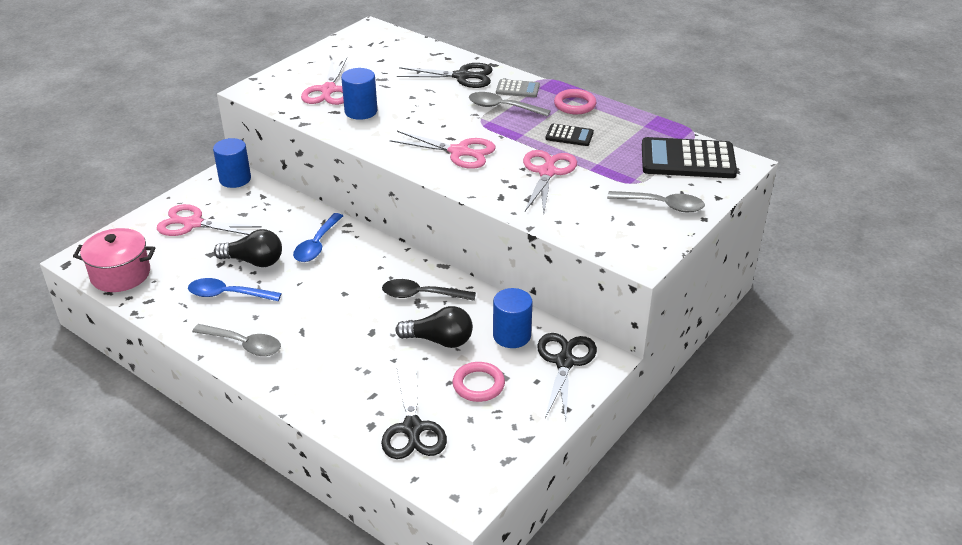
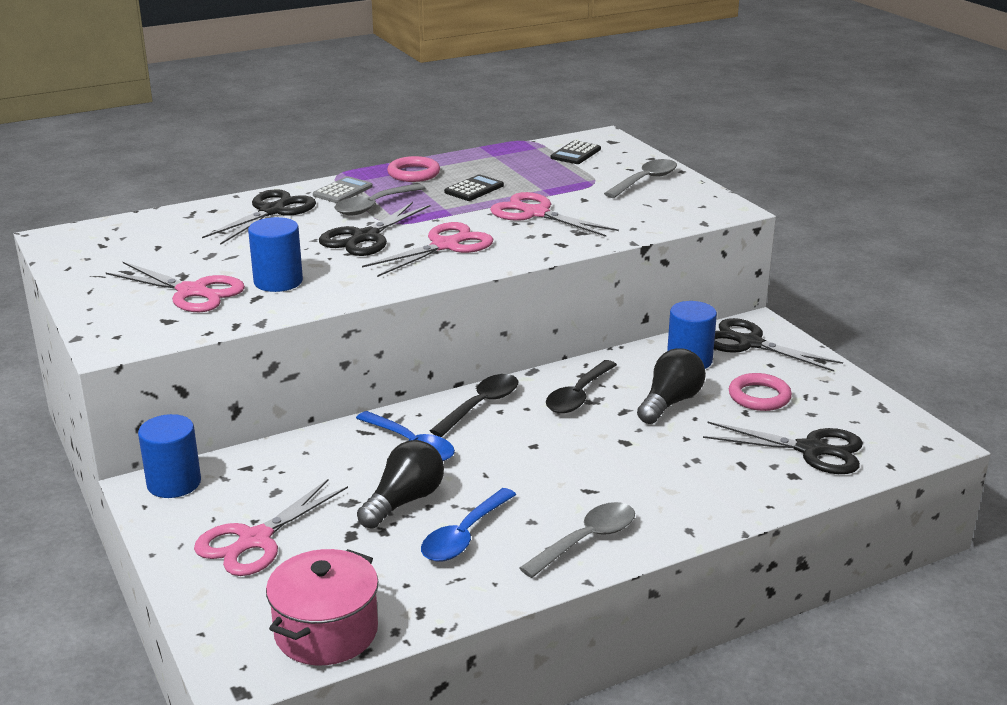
camera: 65 degrees left, 10 degrees down
black calculator [642,137,737,178] -> black calculator [551,140,601,164], size x0.50
none -> black scissors [319,202,430,256]
none -> black spoon [430,374,518,437]

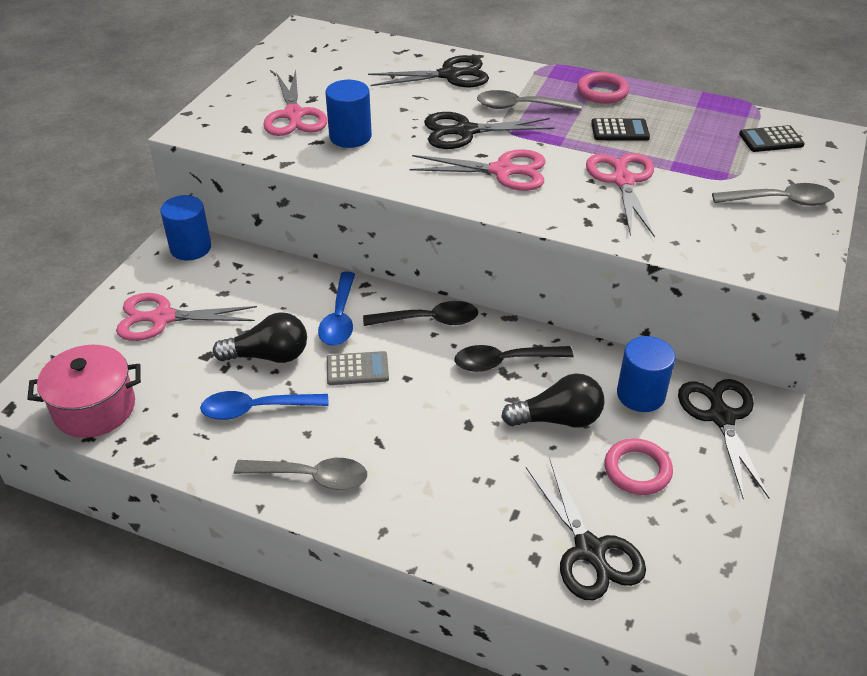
camera: 50 degrees right, 15 degrees up
grey calculator [313,176,373,203] -> grey calculator moved to [327,351,389,385]

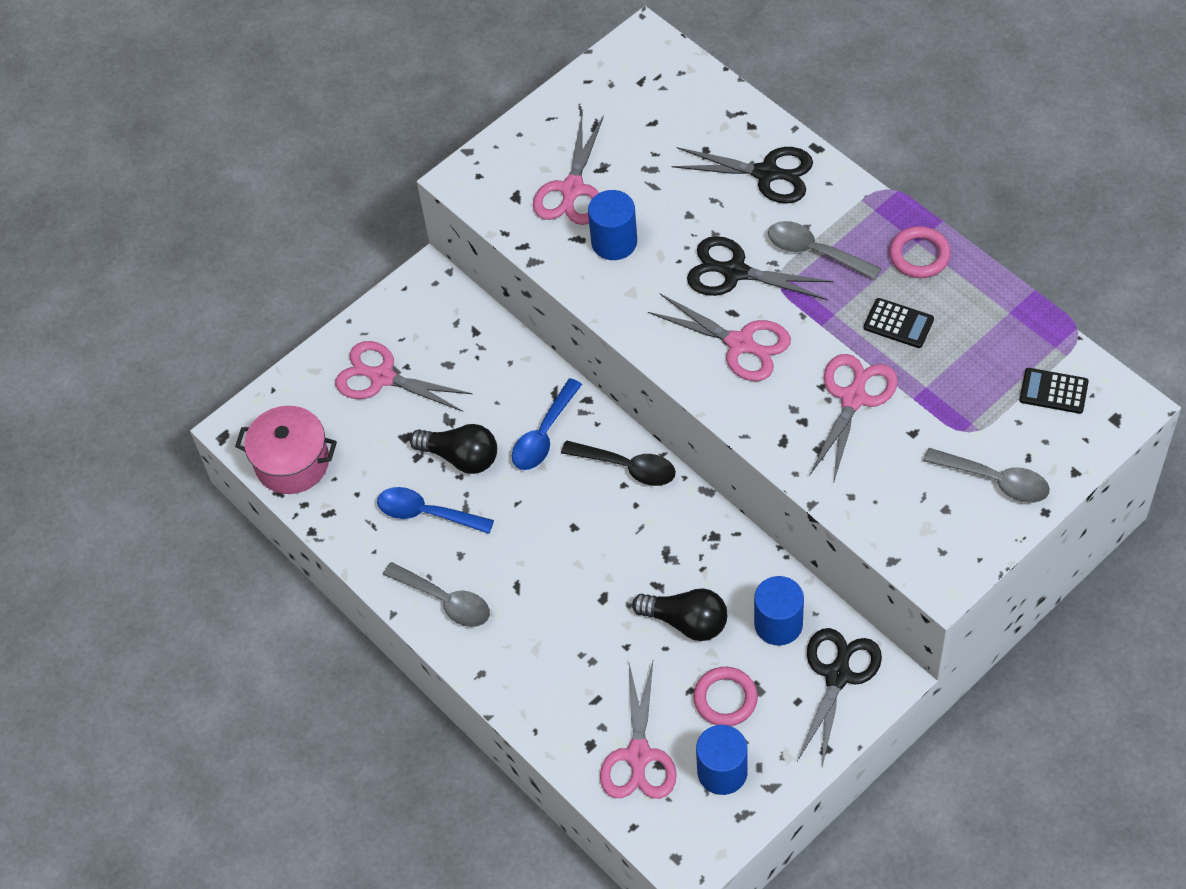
camera: 30 degrees right, 15 degrees up
blue cylinder [160,195,211,261] -> blue cylinder moved to [696,725,748,795]
grey calculator [327,351,389,385] -> none
black spoon [454,345,573,372] -> none
black scissors [526,458,646,600] -> pink scissors [600,661,677,799]

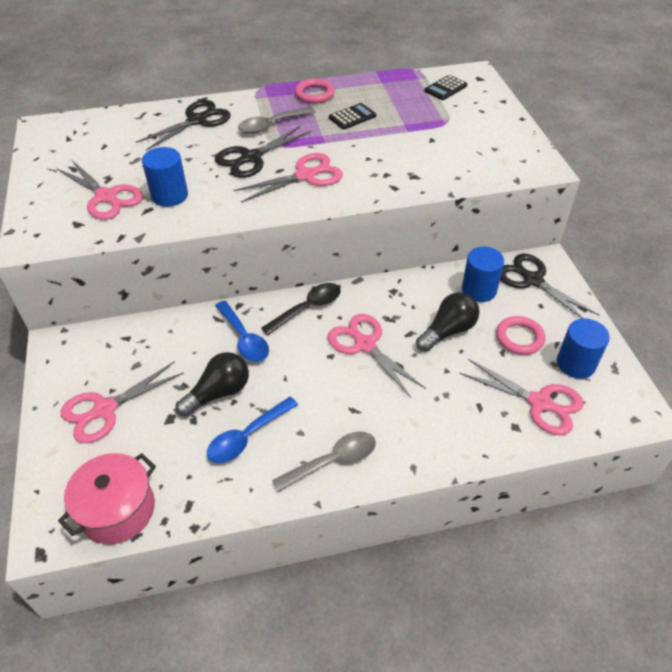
camera: 65 degrees left, 10 degrees down
pink scissors [809,354,898,484] -> pink scissors moved to [328,314,426,398]
grey spoon [924,448,1050,503] -> none

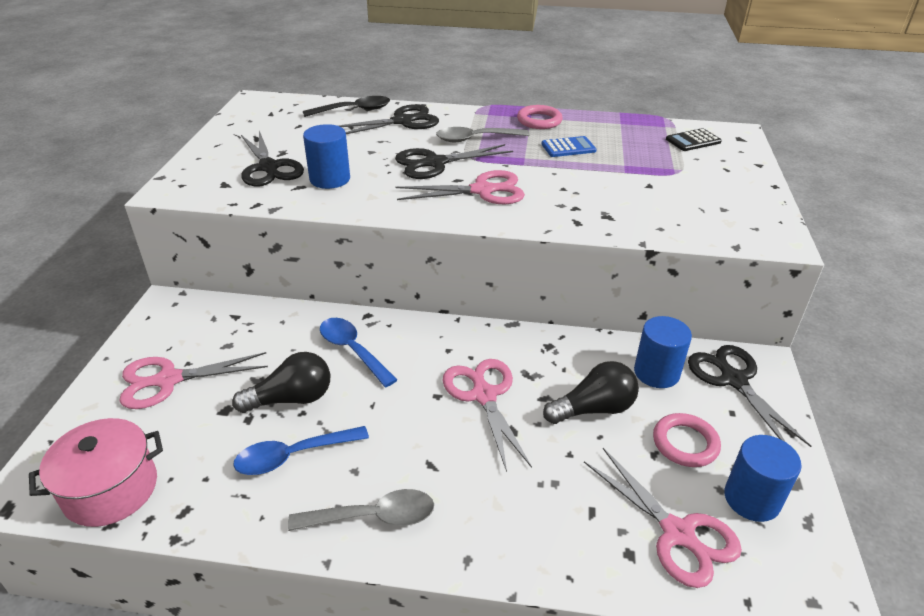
camera: 20 degrees right, 10 degrees down
pink scissors [56,160,143,220] -> black scissors [241,131,304,187]
blue spoon [215,301,269,362] -> blue spoon turned 150 degrees clockwise [320,318,397,387]
black spoon [261,283,341,335] -> black spoon moved to [303,96,390,117]
black calculator [329,103,376,129] -> blue calculator [542,136,596,157]

